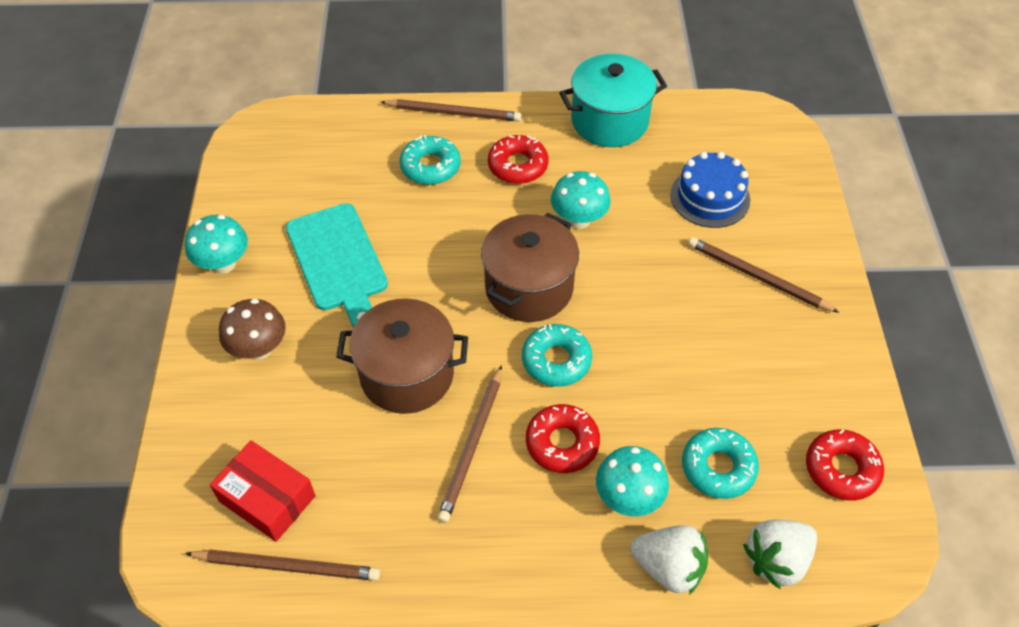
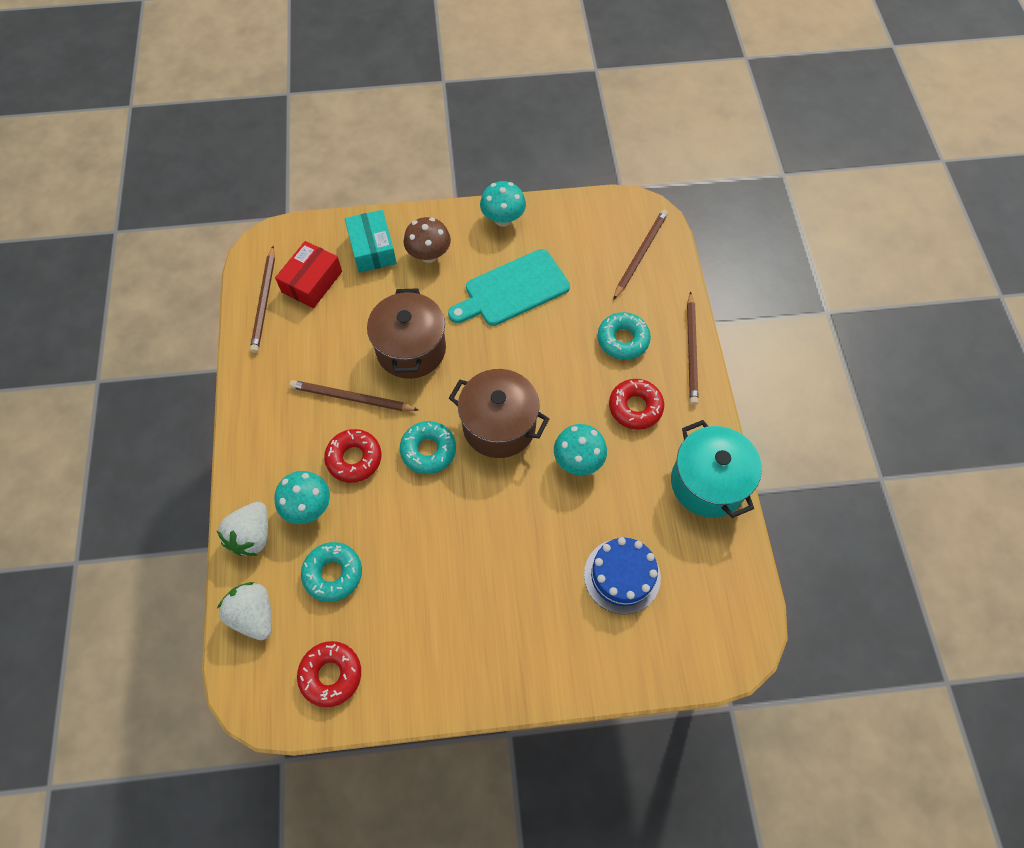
camera: 85 degrees right, 10 degrees up
brown pencil [688,237,840,313] -> brown pencil moved to [613,209,668,300]
none -> turquoise box [345,210,397,273]

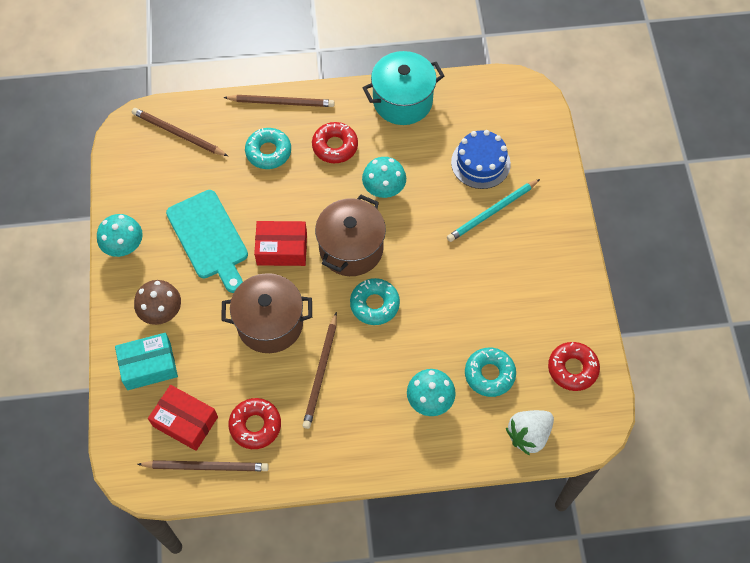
camera: 90 degrees left, 0 degrees up
white strawberry [217,502,268,556] -> none
red donut [324,429,381,483] -> red donut moved to [228,398,281,449]
none -> red box [254,221,307,266]
none -> turquoise pencil [447,179,540,242]

